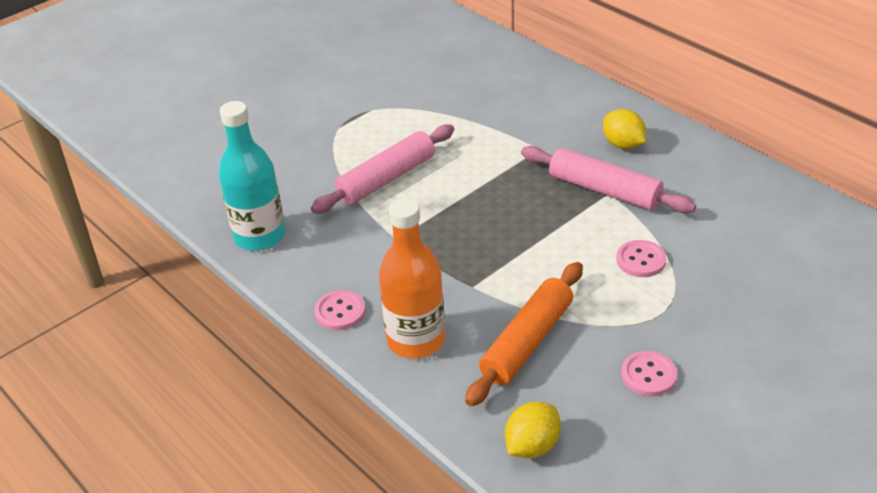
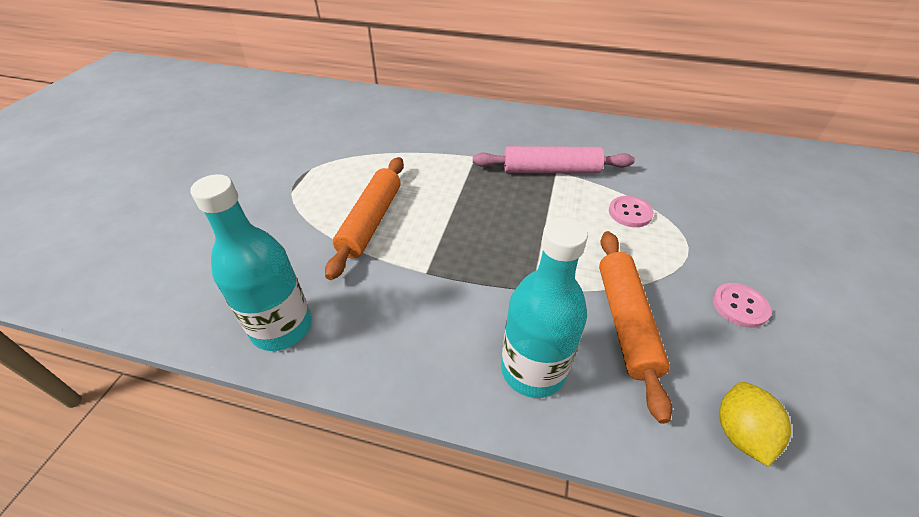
camera: 35 degrees left, 5 degrees up
pink rolling pin [311,124,454,214] -> orange rolling pin [325,157,404,280]
pink button [314,290,365,330] -> none
orange bottle [379,198,445,359] -> turquoise bottle [501,217,588,398]
yellow lemon [603,109,646,149] -> none

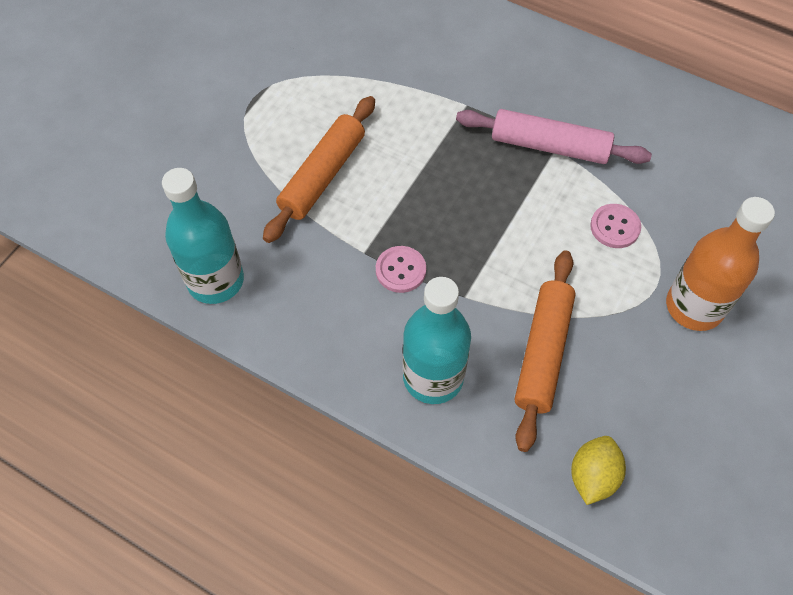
camera: 15 degrees right, 15 degrees up
pink button [713,283,771,328] -> pink button moved to [376,246,426,293]
none -> orange bottle [666,197,775,331]

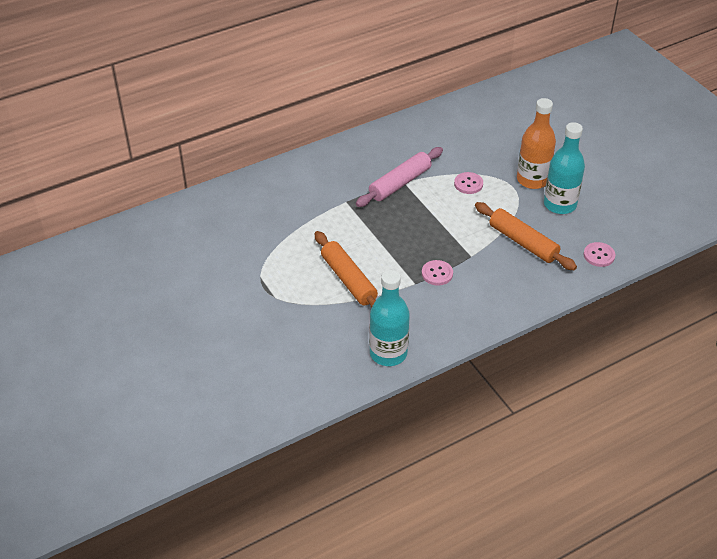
camera: 60 degrees left, 15 degrees down
turquoise bottle [402,277,471,404] -> turquoise bottle moved to [544,122,585,214]
yellow lemon [571,436,626,505] -> pink button [584,242,615,267]

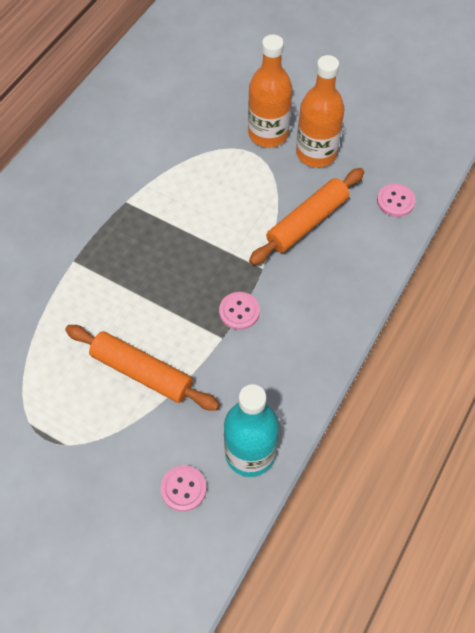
camera: 30 degrees left, 15 degrees up
pink rolling pin [356,147,443,207] -> none
pink button [454,172,483,194] -> pink button moved to [161,465,206,512]
orange rolling pin [475,202,577,270] -> orange rolling pin turned 60 degrees counterclockwise [249,168,364,265]
turquoise bottle [544,122,585,214] -> orange bottle [296,55,345,167]

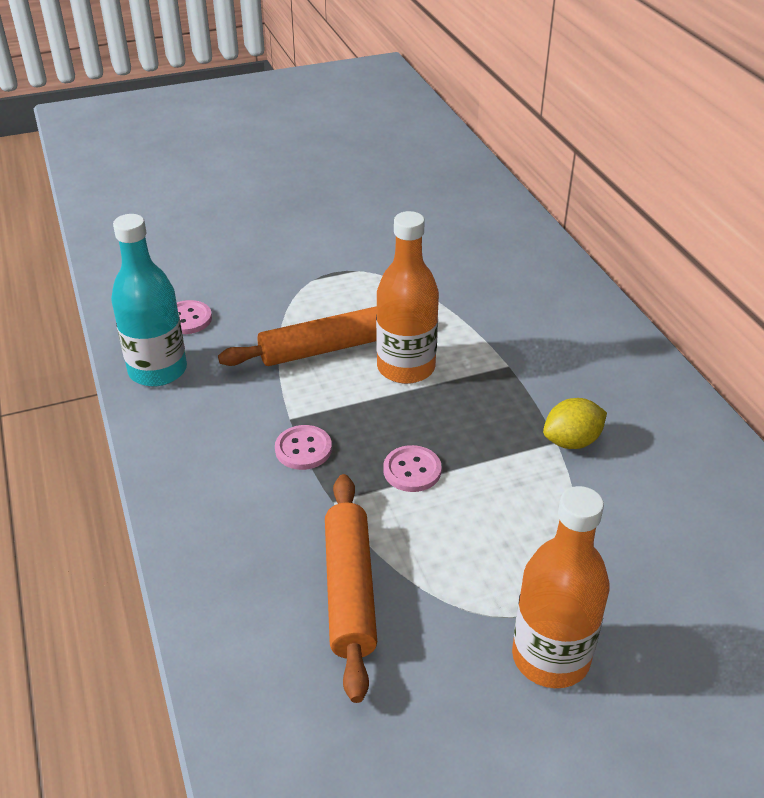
camera: 130 degrees right, 20 degrees down
orange bottle [296,55,345,167] -> orange bottle moved to [376,211,439,384]
pink button [377,184,416,217] -> pink button moved to [383,445,442,492]
none -> yellow lemon [543,398,607,449]

